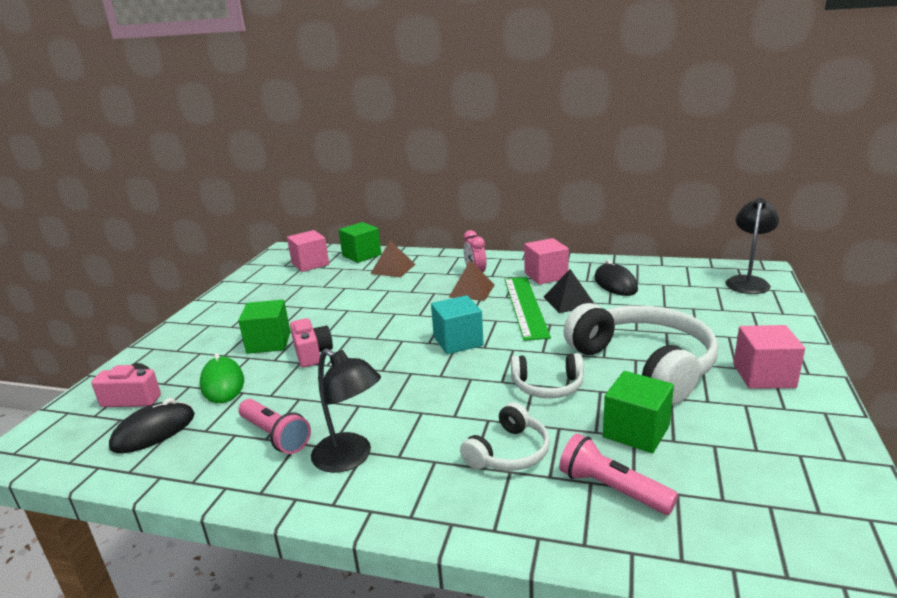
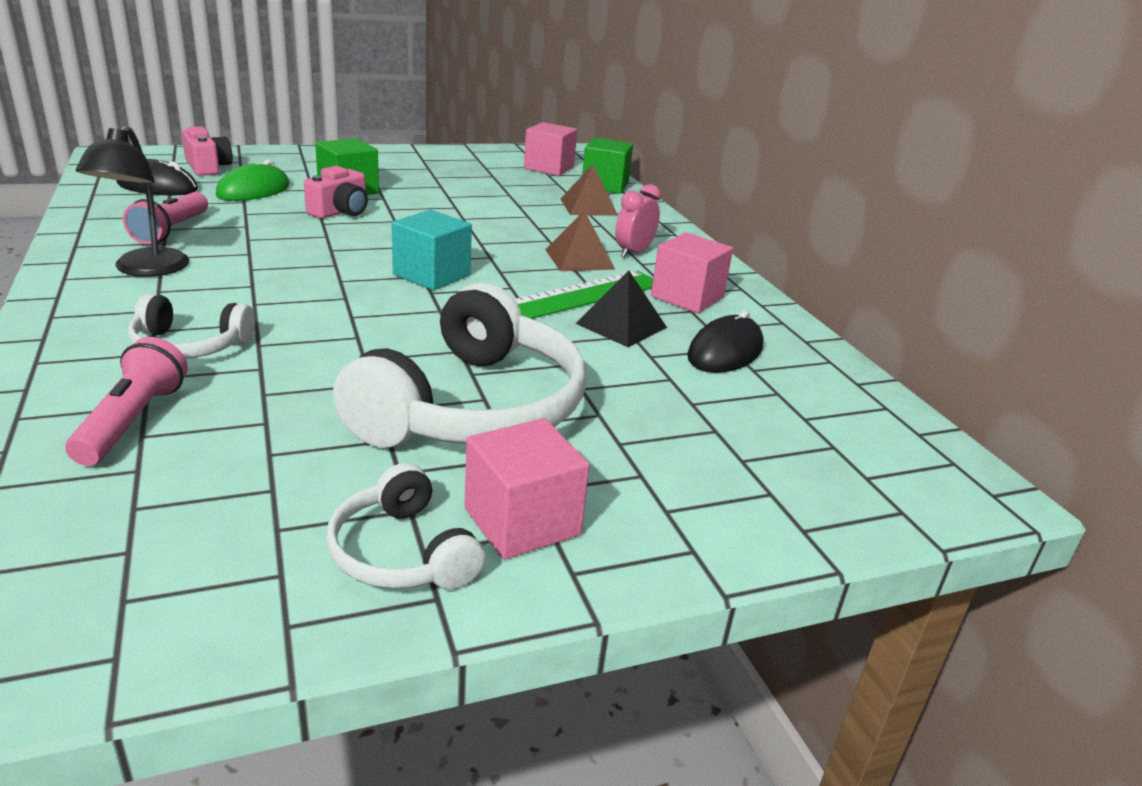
camera: 50 degrees right, 5 degrees up
white headphones [511,353,584,399] -> white headphones moved to [326,463,485,590]
green cube [603,371,674,453] -> none
black lamp [725,198,779,294] -> none

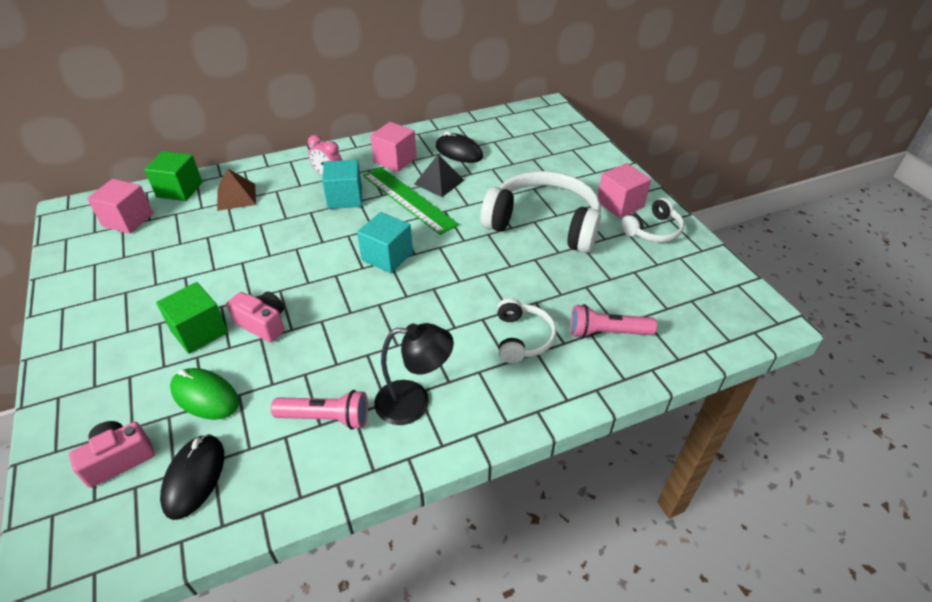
camera: 90 degrees left, 15 degrees up
brown pyramid [545,210,615,271] -> turquoise cube [322,160,362,209]

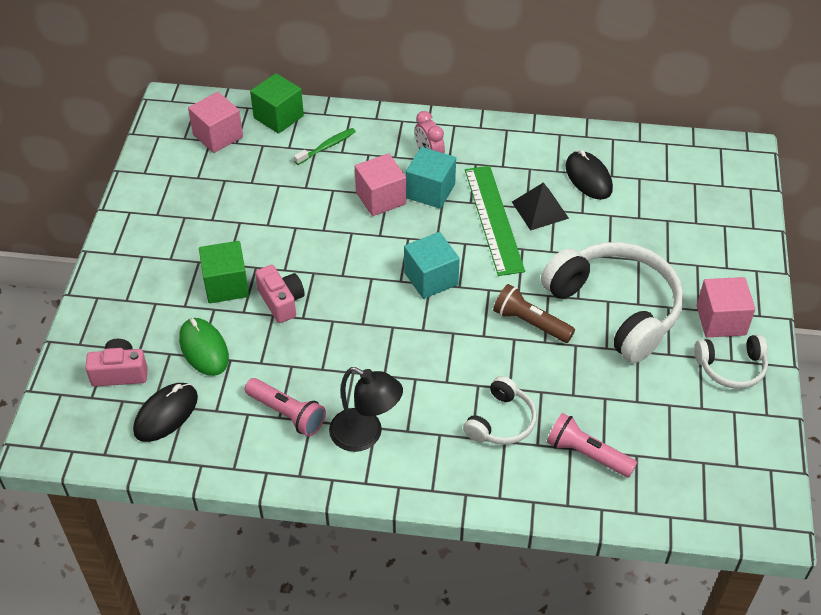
camera: 30 degrees right, 5 degrees up
brown pyramid [217,168,256,211] -> green toothbrush [294,128,356,165]
pink cube [370,122,416,172] -> pink cube moved to [355,153,406,216]
none -> brown flashlight [493,284,575,343]

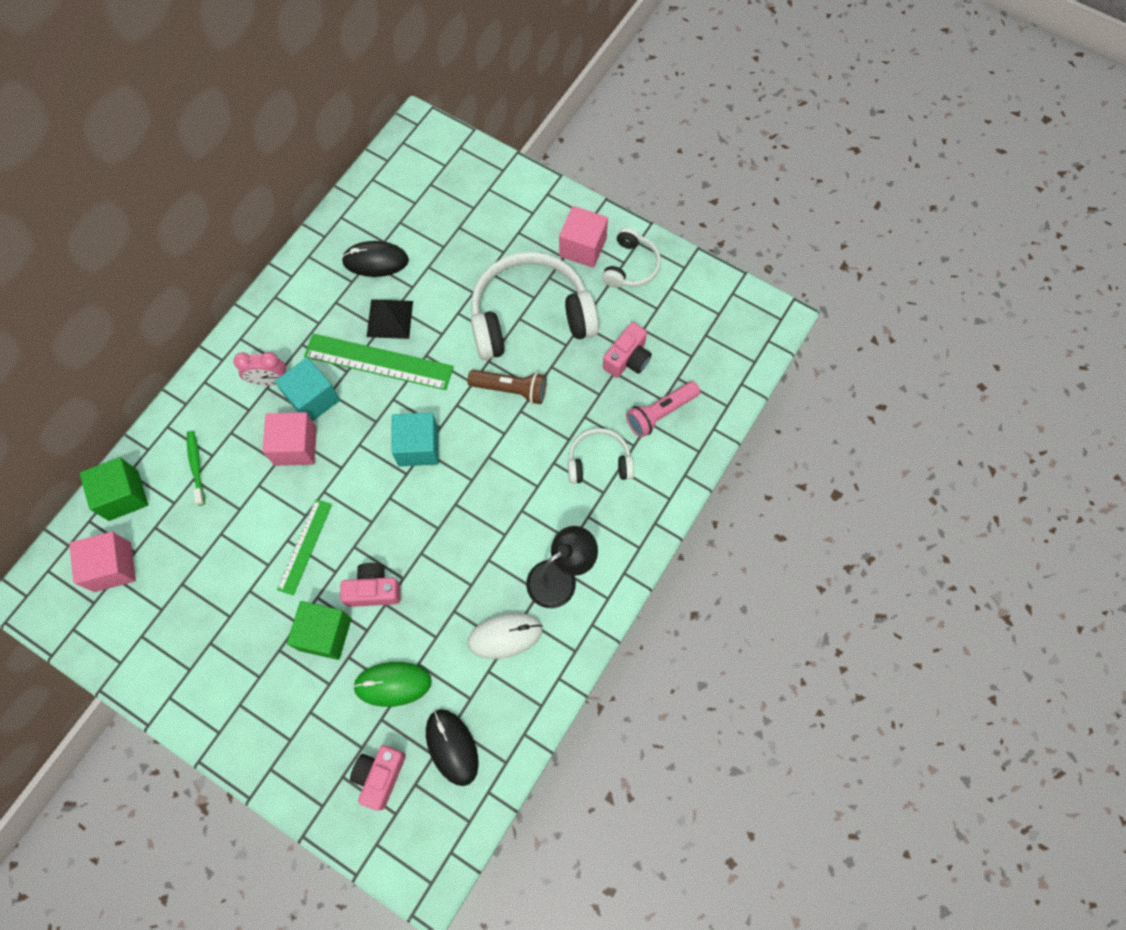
camera: 65 degrees left, 20 degrees up
pink flashlight [245,378,326,437] -> white mouse [468,613,543,659]
white headphones [463,376,537,445] -> white headphones turned 60 degrees counterclockwise [568,428,634,484]
brown flashlight [493,284,575,343] -> brown flashlight turned 135 degrees counterclockwise [467,370,547,404]
none -> green ruler [277,499,332,596]
none -> pink camera [603,322,652,378]

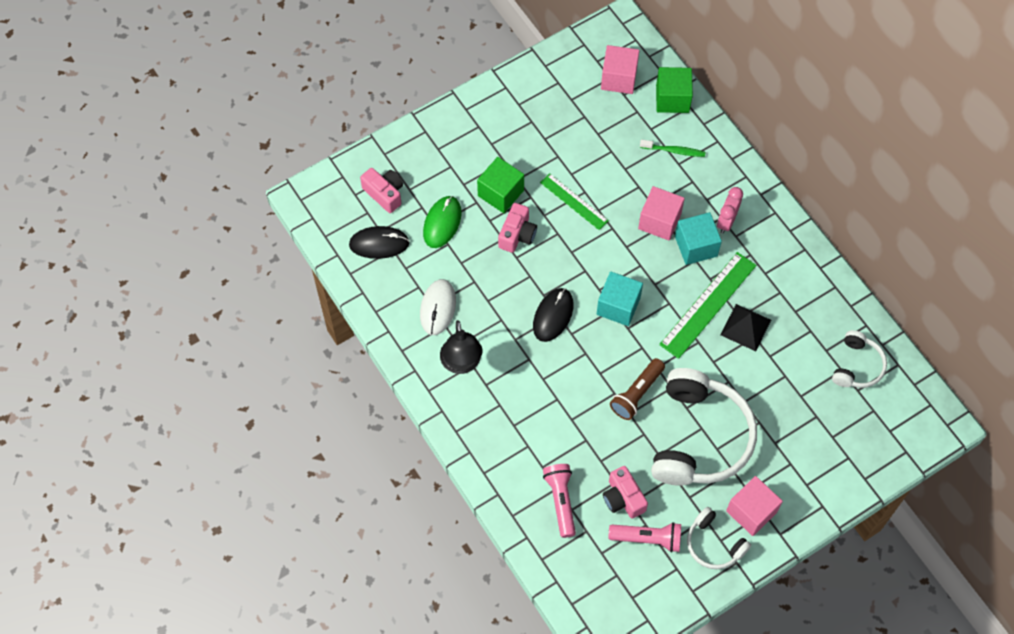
camera: 115 degrees right, 5 degrees down
black mouse [341,241,409,277] -> black mouse moved to [533,288,574,342]
white headphones [568,428,634,484] -> white headphones moved to [832,330,887,388]
none -> pink flashlight [609,522,681,552]

